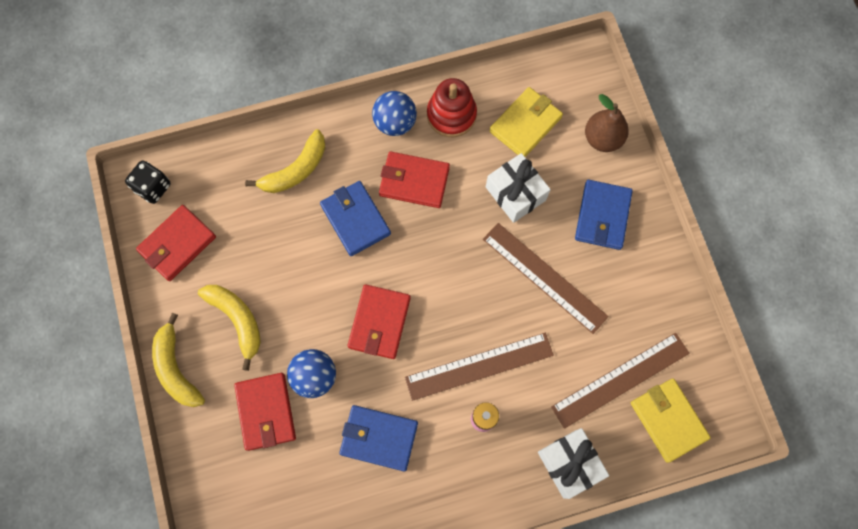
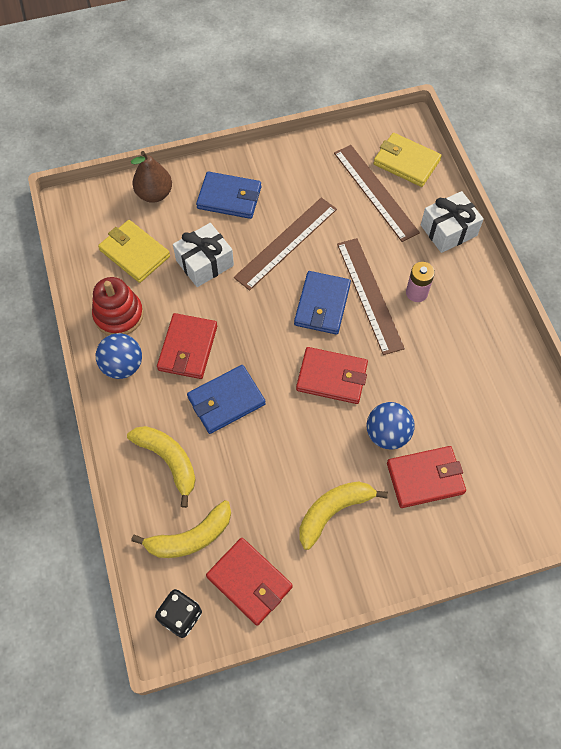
camera: 90 degrees left, 10 degrees down
yellow banana [152,313,205,407] -> yellow banana moved to [131,500,231,558]
blue wallet [339,405,418,471] -> blue wallet moved to [294,271,351,335]
yellow wallet [631,378,711,463] -> yellow wallet turned 60 degrees clockwise [374,133,442,187]

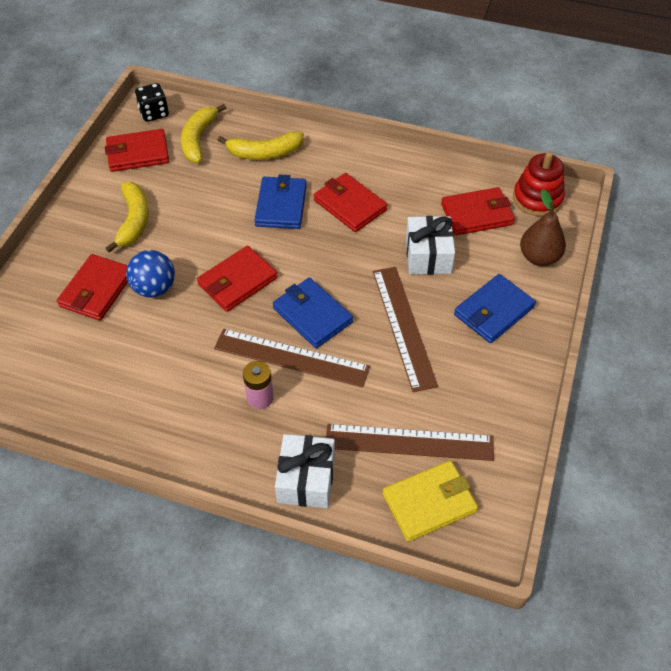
camera: 125 degrees right, 10 degrees down
red stacking toy [92,277,144,335] -> red stacking toy moved to [513,152,565,217]
blue ball [96,333,142,379] -> none
yellow wallet [98,220,170,283] -> red wallet [441,187,515,235]

